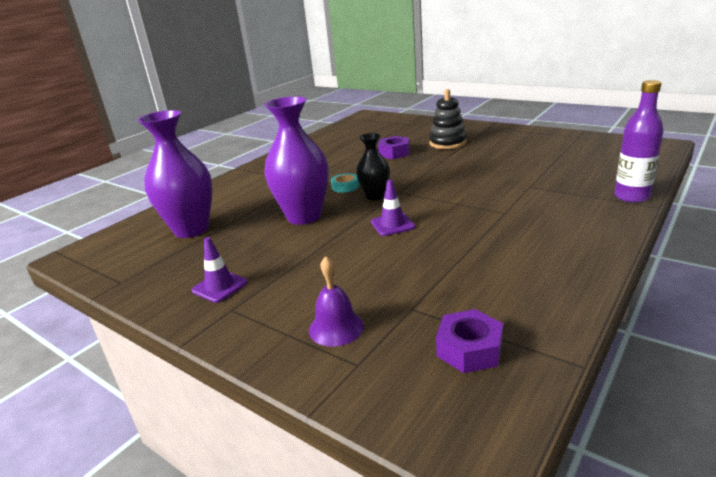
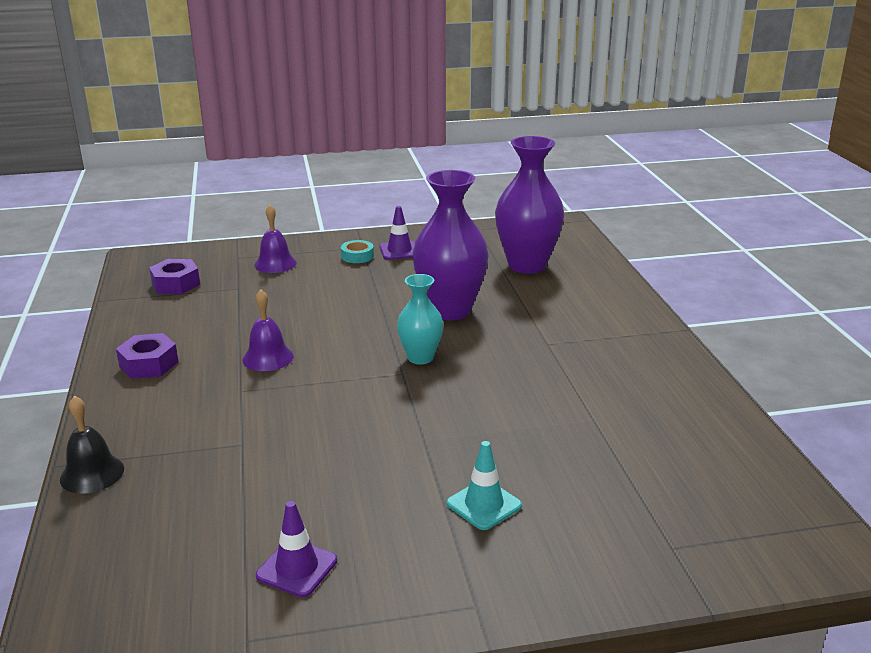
camera: 130 degrees right, 0 degrees up
turquoise tape [331,173,359,193] -> turquoise tape moved to [341,240,374,263]
black vase [356,133,390,200] -> turquoise vase [397,274,444,365]
purple traffic cone [371,180,415,236] -> purple traffic cone moved to [256,501,337,597]
purple nut [378,136,410,159] -> purple nut moved to [116,333,179,379]
black stacking toy [429,89,467,149] -> turquoise traffic cone [447,441,522,530]
purple bottle [614,80,664,203] -> black bell [60,395,124,494]
none -> purple bell [242,290,294,371]

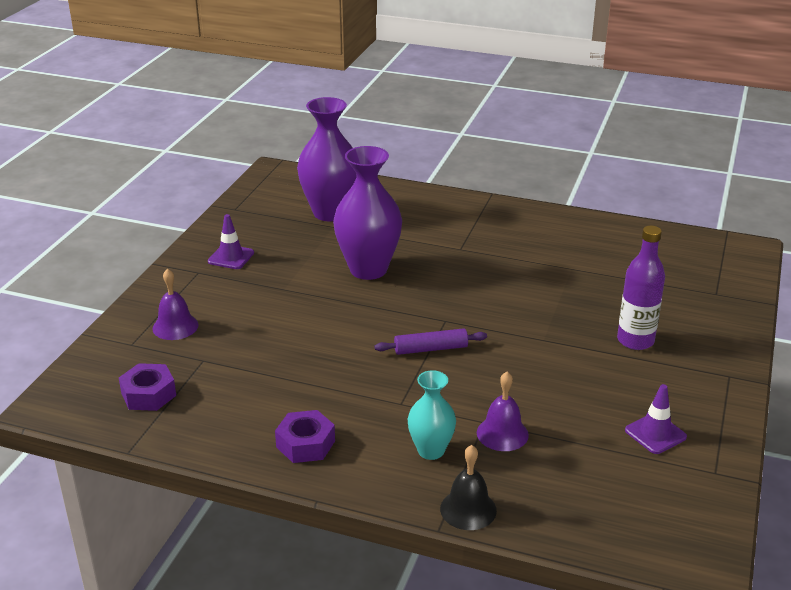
camera: 60 degrees left, 5 degrees up
purple bell [242,290,294,371] -> purple bell moved to [477,372,529,451]
turquoise tape [341,240,374,263] -> none
turquoise vase [397,274,444,365] -> turquoise vase moved to [408,370,456,460]
turquoise traffic cone [447,441,522,530] -> purple bottle [617,226,665,350]
none -> purple rolling pin [374,328,487,355]

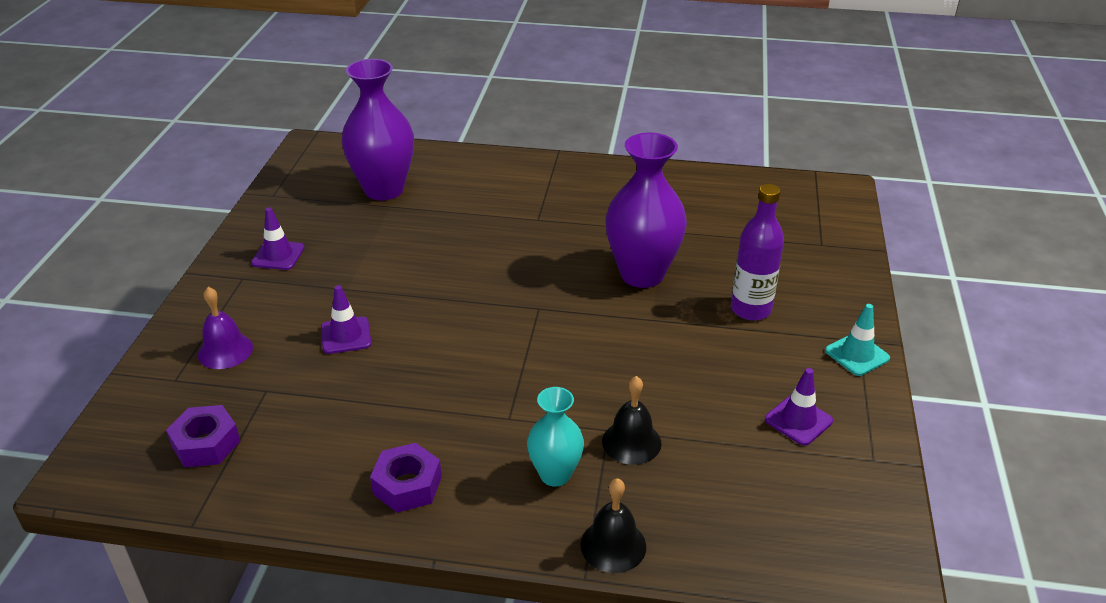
camera: 10 degrees left, 5 degrees up
purple vase [333,146,402,280] -> purple vase moved to [605,133,687,288]
purple rolling pin [374,328,487,355] -> none
purple bell [477,372,529,451] -> black bell [602,376,662,465]
none -> purple traffic cone [321,285,371,354]
none -> turquoise traffic cone [825,304,890,376]

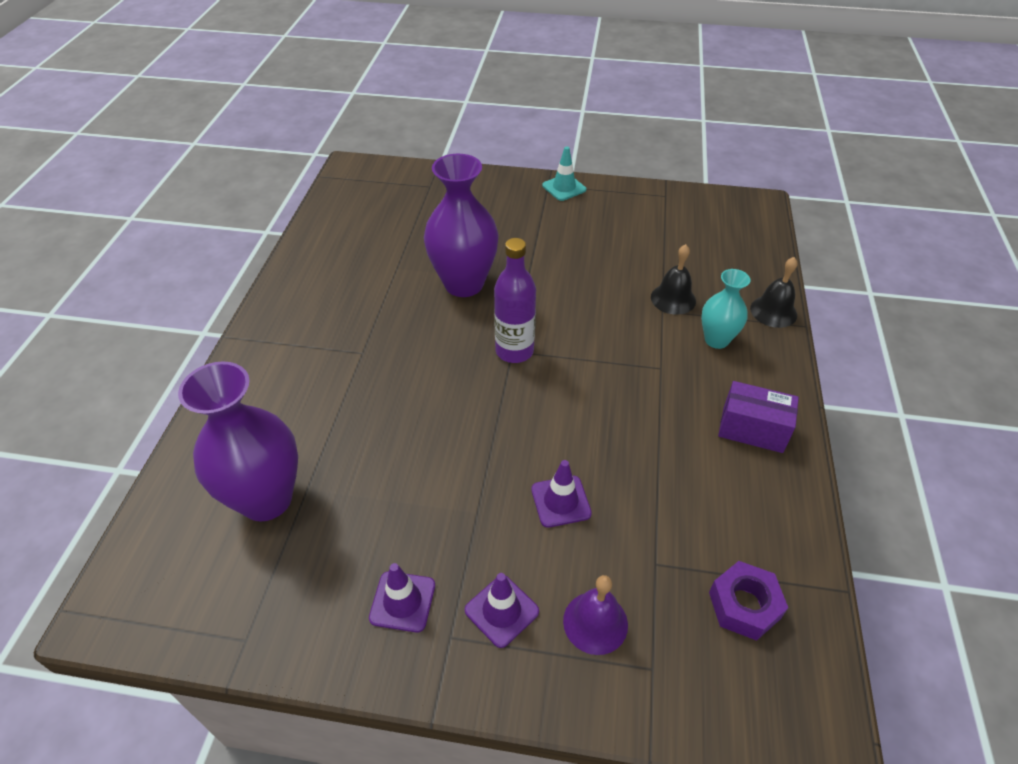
camera: 90 degrees left, 10 degrees up
purple nut [370,443,442,512] -> purple box [718,381,799,453]
purple bottle [731,184,784,321] -> purple bottle moved to [494,238,536,363]
purple traffic cone [765,368,833,446] -> purple traffic cone moved to [465,573,539,648]

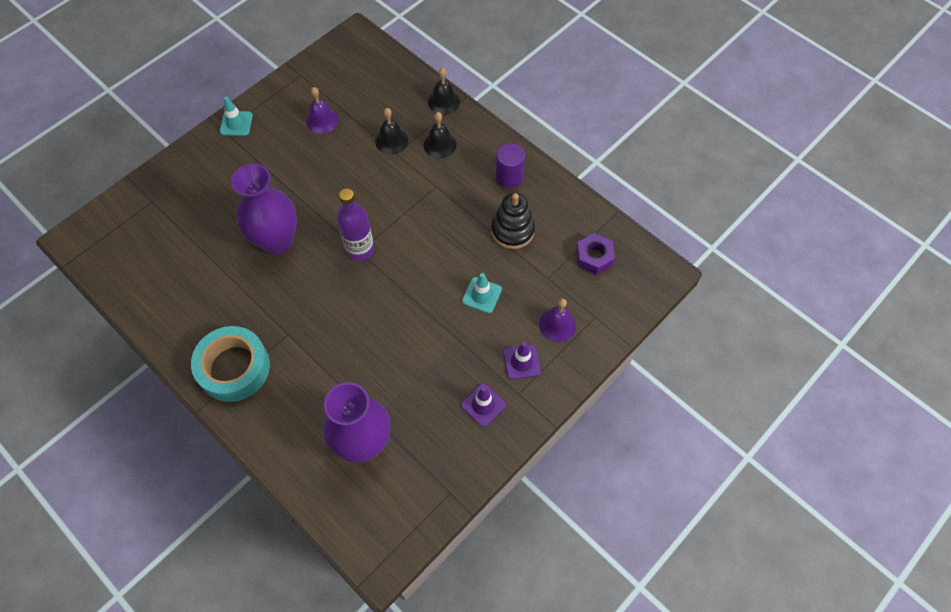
camera: 55 degrees left, 15 degrees up
purple traffic cone [531,460,592,528] -> turquoise traffic cone [462,273,502,313]
turquoise vase [701,269,750,349] -> black bell [424,112,457,159]
purple box [718,381,799,453] -> purple cylinder [496,143,525,188]
none -> turquoise tape [191,326,270,402]
none -> purple bell [306,87,339,134]
none -> black stacking toy [491,193,535,249]

